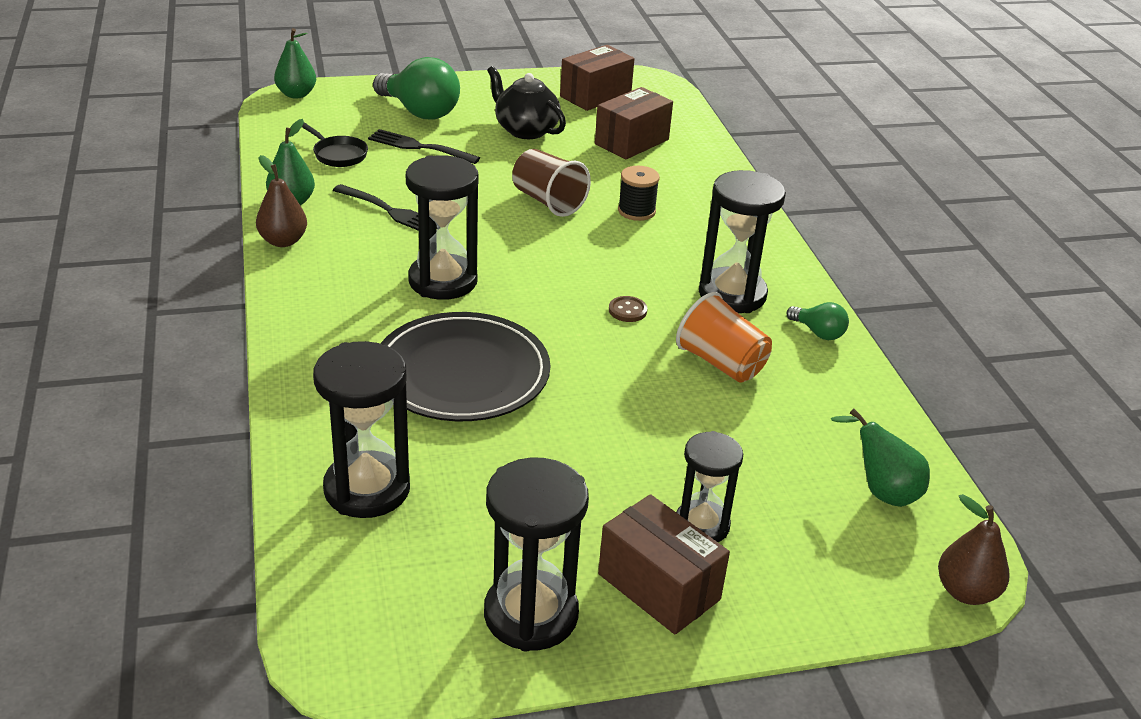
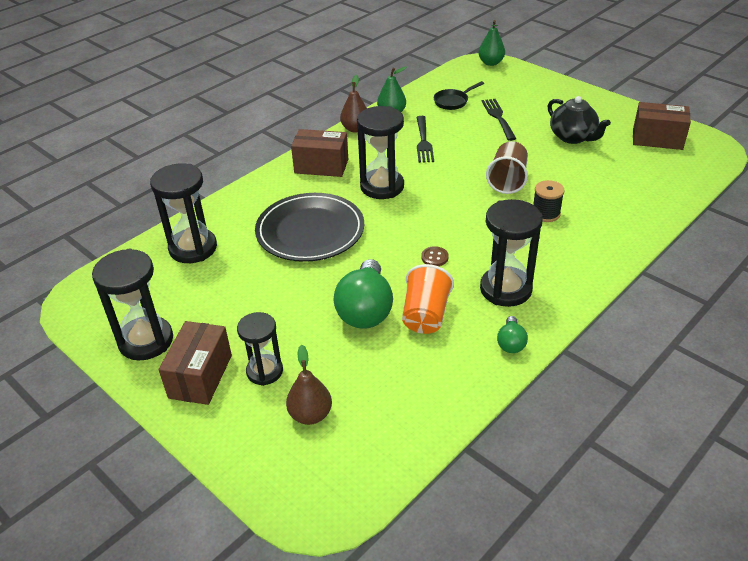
camera: 60 degrees right, 5 degrees up
black pan [302,122,368,167] -> black pan turned 45 degrees clockwise [434,81,484,110]
green light bulb [373,57,460,120] -> green light bulb moved to [334,259,393,329]
black teapot [487,66,566,139] -> black teapot turned 135 degrees clockwise [548,96,611,144]
brown box [595,87,673,159] -> brown box moved to [291,129,348,177]
green pear [831,408,930,507] -> none
brown pear [938,494,1010,605] -> brown pear moved to [286,345,332,425]

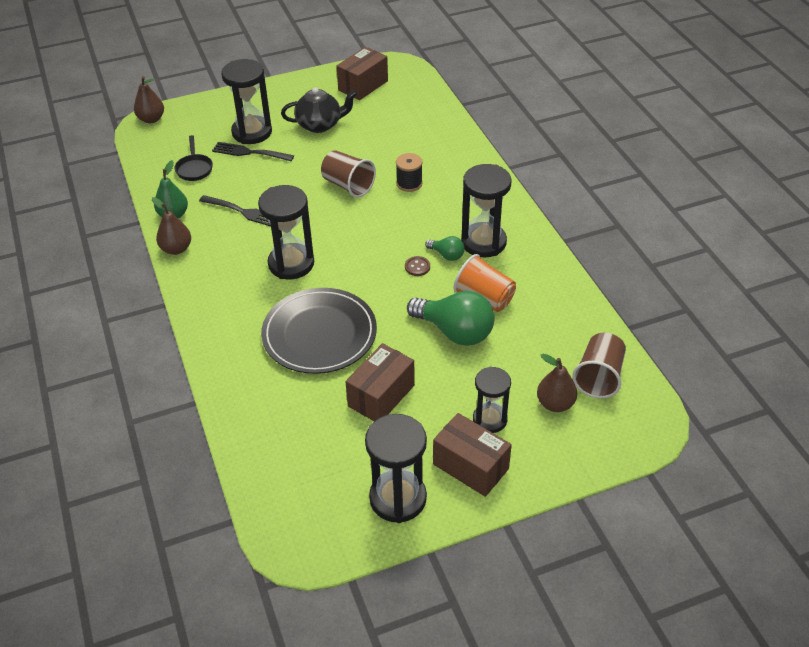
camera: 65 degrees left, 5 degrees up
black hourglass [150,164,217,263] -> black hourglass moved to [221,59,272,144]
brown box [291,129,348,177] -> brown box moved to [345,343,415,421]
green pear [478,20,505,66] -> brown pear [134,76,164,123]
green light bulb [497,316,528,353] -> green light bulb moved to [425,236,465,261]
none -> brown cup [572,333,626,398]

